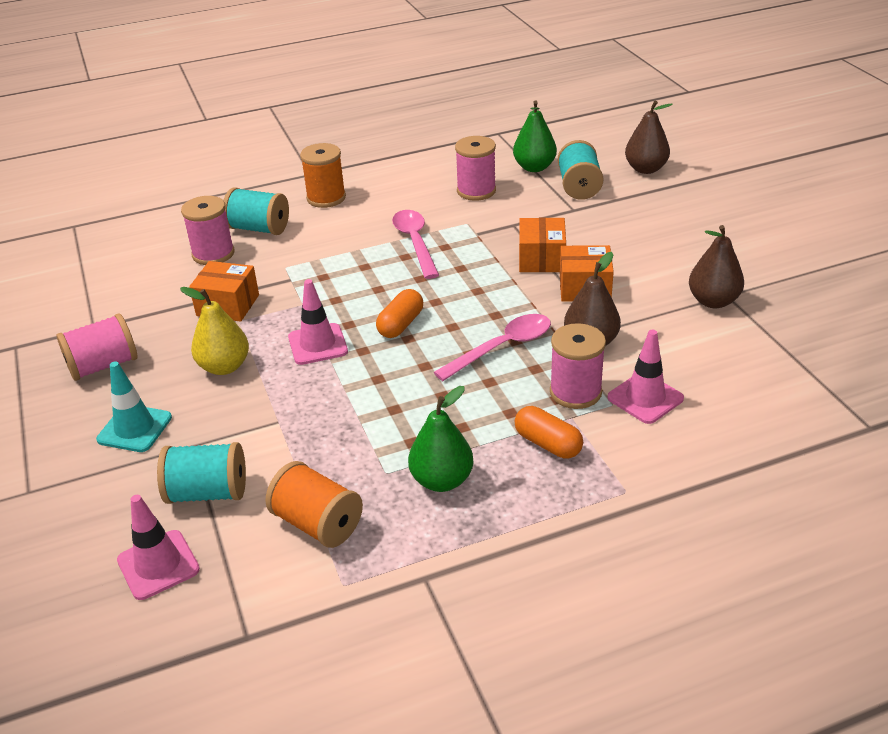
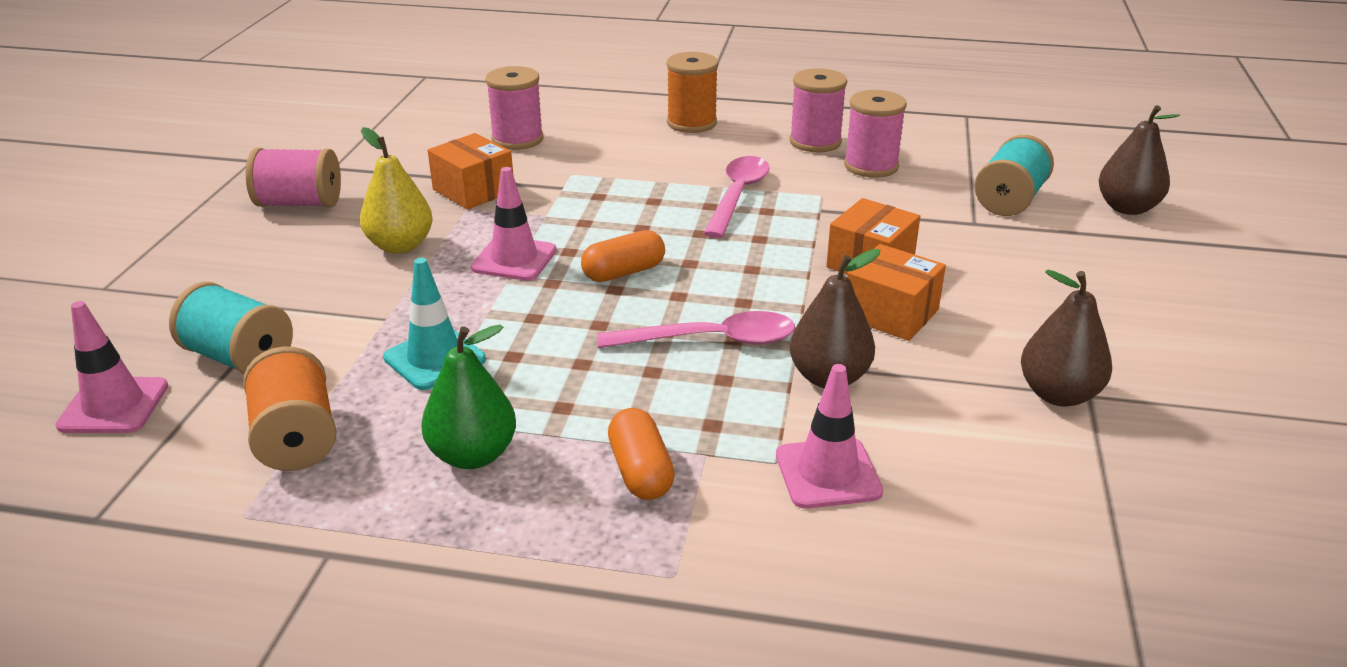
camera: 30 degrees right, 5 degrees down
turquoise traffic cone [96,361,172,452] -> turquoise traffic cone moved to [383,258,486,390]
turquoise spool [223,187,289,235] -> none
green pear [513,100,557,172] -> none
pink spool [550,323,606,409] -> pink spool moved to [789,68,847,152]

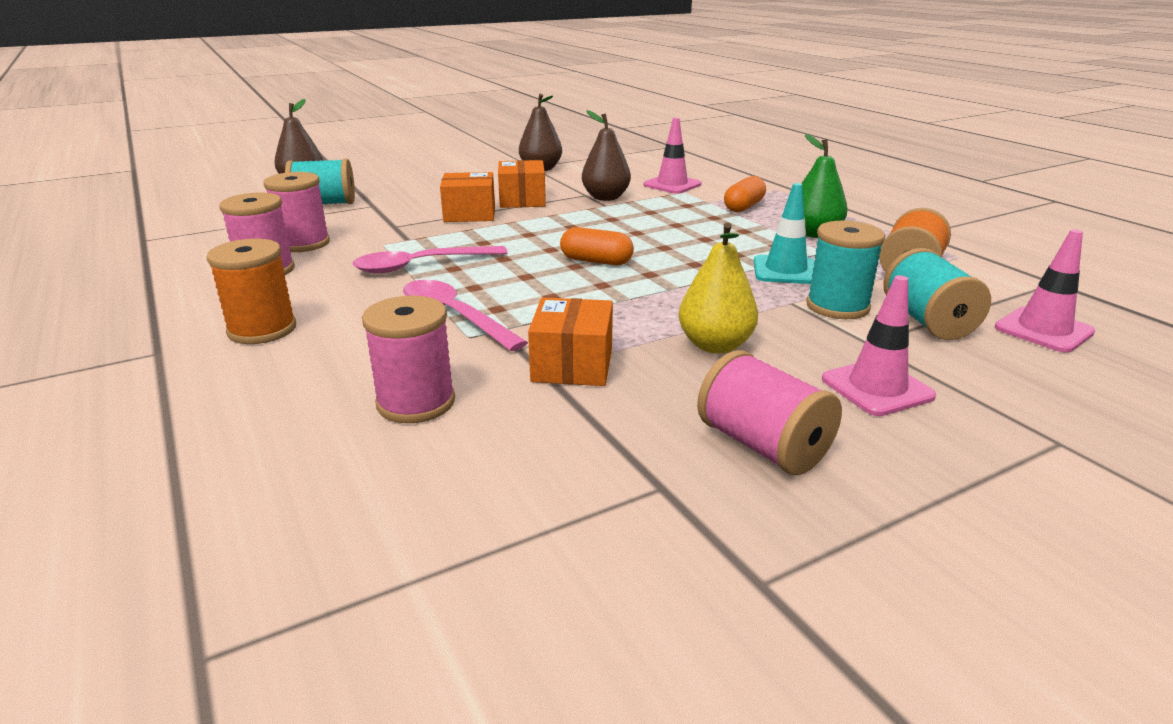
camera: 130 degrees left, 5 degrees down
pink traffic cone [471,167,556,281] -> pink traffic cone moved to [822,275,936,416]
pink spoon [597,311,795,348] -> pink spoon moved to [403,280,528,351]
none -> turquoise spool [806,221,885,319]

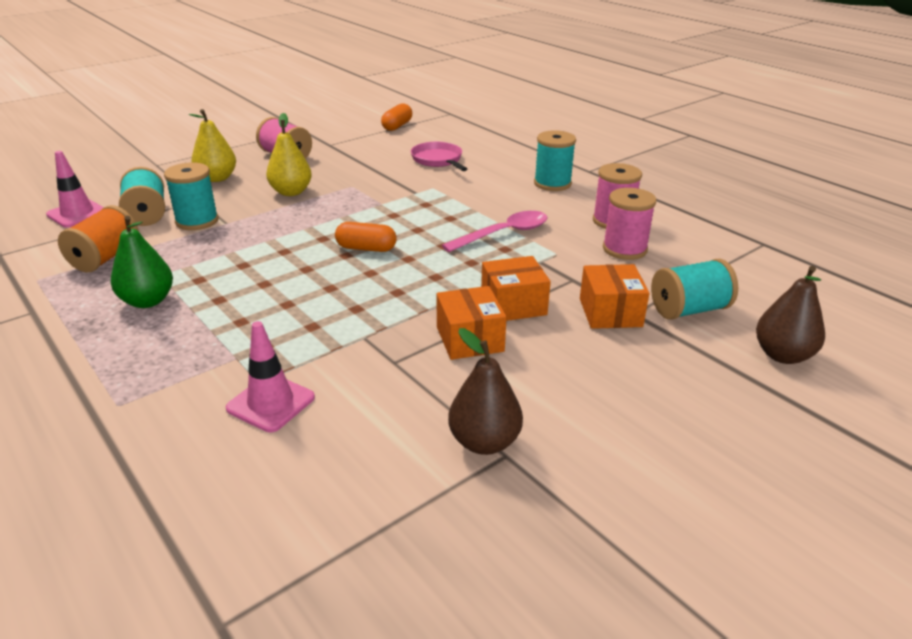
camera: 170 degrees right, 5 degrees up
orange spool [207,239,296,344] -> turquoise spool [534,130,576,191]
pink spool [362,296,455,423] -> pink pan [411,142,467,171]
pink spoon [403,280,528,351] -> none
orange box [528,297,613,386] -> orange box moved to [580,264,650,329]
brown pear [582,110,631,201] -> none
orange capsule [724,176,766,212] -> orange capsule moved to [381,103,412,131]
turquoise traffic cone [754,183,814,284] -> none
pink traffic cone [822,275,936,416] -> yellow pear [189,109,236,182]

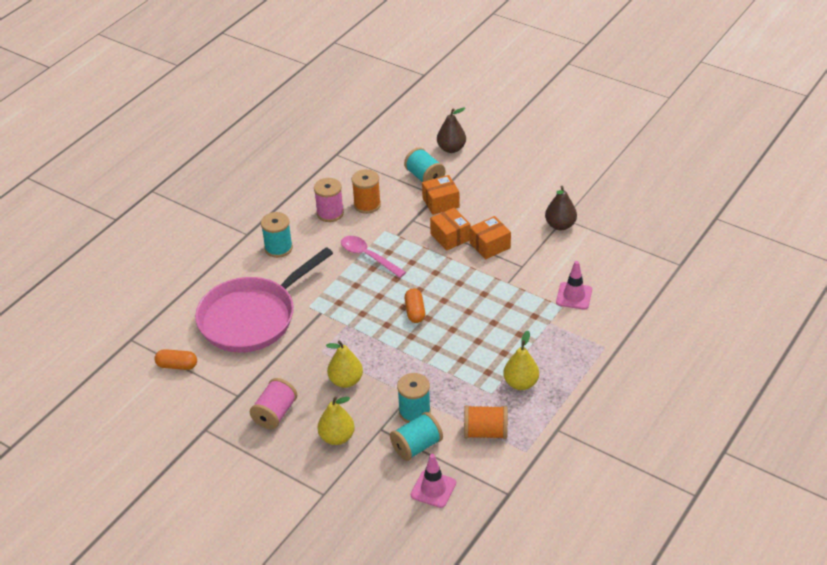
camera: 105 degrees left, 10 degrees up
green pear [111,216,173,308] -> yellow pear [503,331,539,390]
pink pan [411,142,467,171] -> pink pan [195,247,333,353], size x2.23
pink spool [603,188,656,260] -> orange spool [352,169,381,214]

